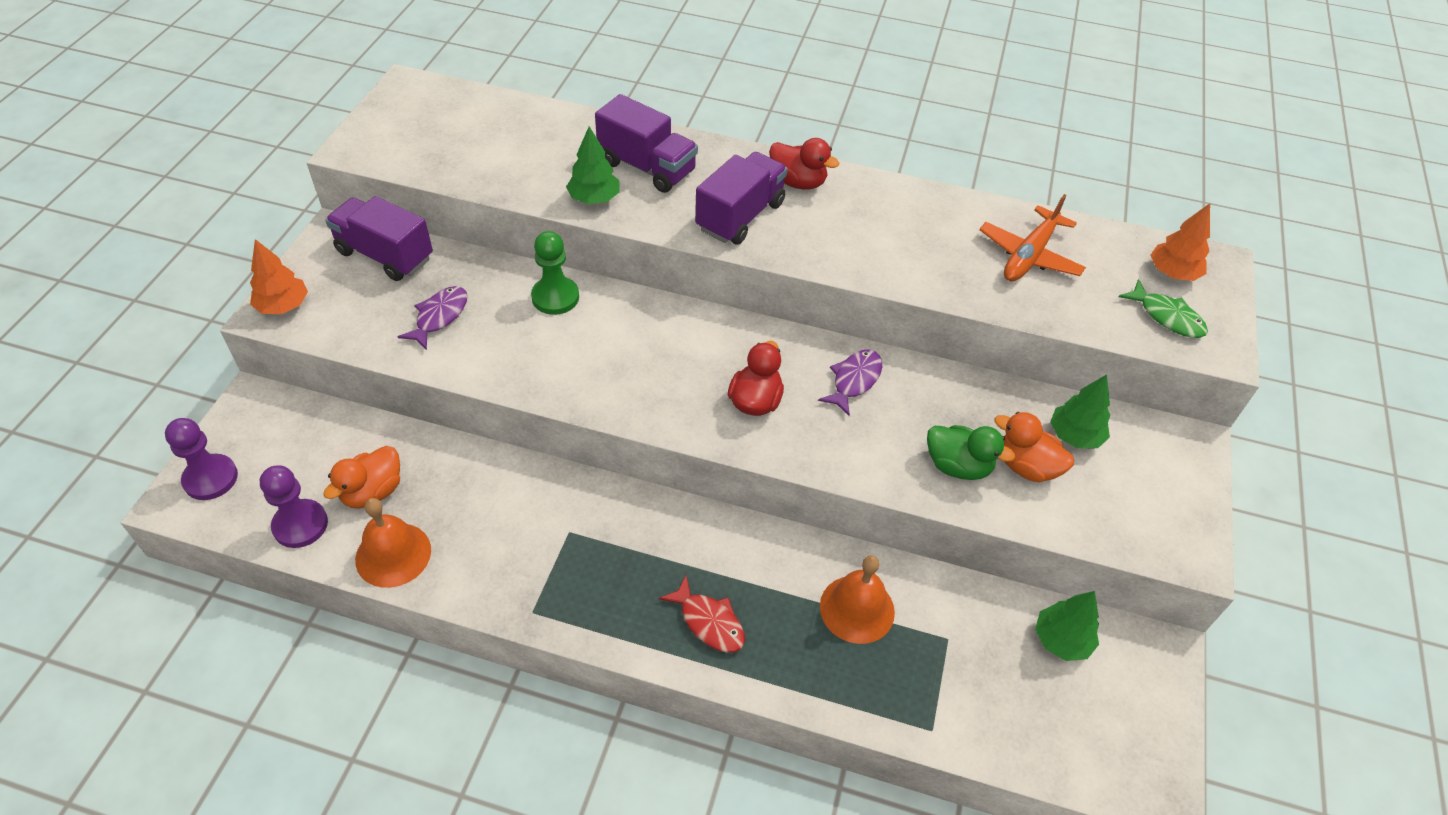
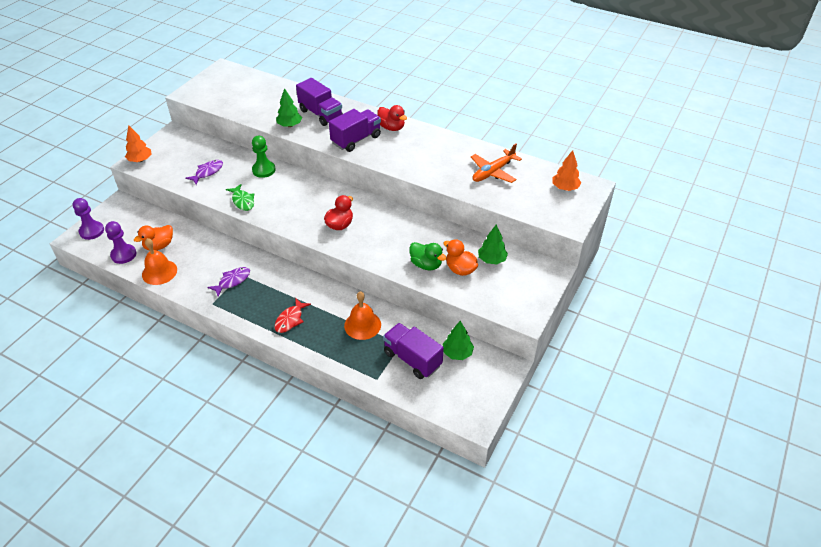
camera: 15 degrees right, 5 degrees down
purple truck [325,196,433,281] -> purple truck moved to [383,323,444,379]
red fish [659,575,745,653] -> red fish turned 60 degrees clockwise [274,298,311,333]
purple fish [818,349,882,416] -> purple fish moved to [207,267,250,297]
green fish [1119,279,1208,338] -> green fish moved to [226,184,254,211]

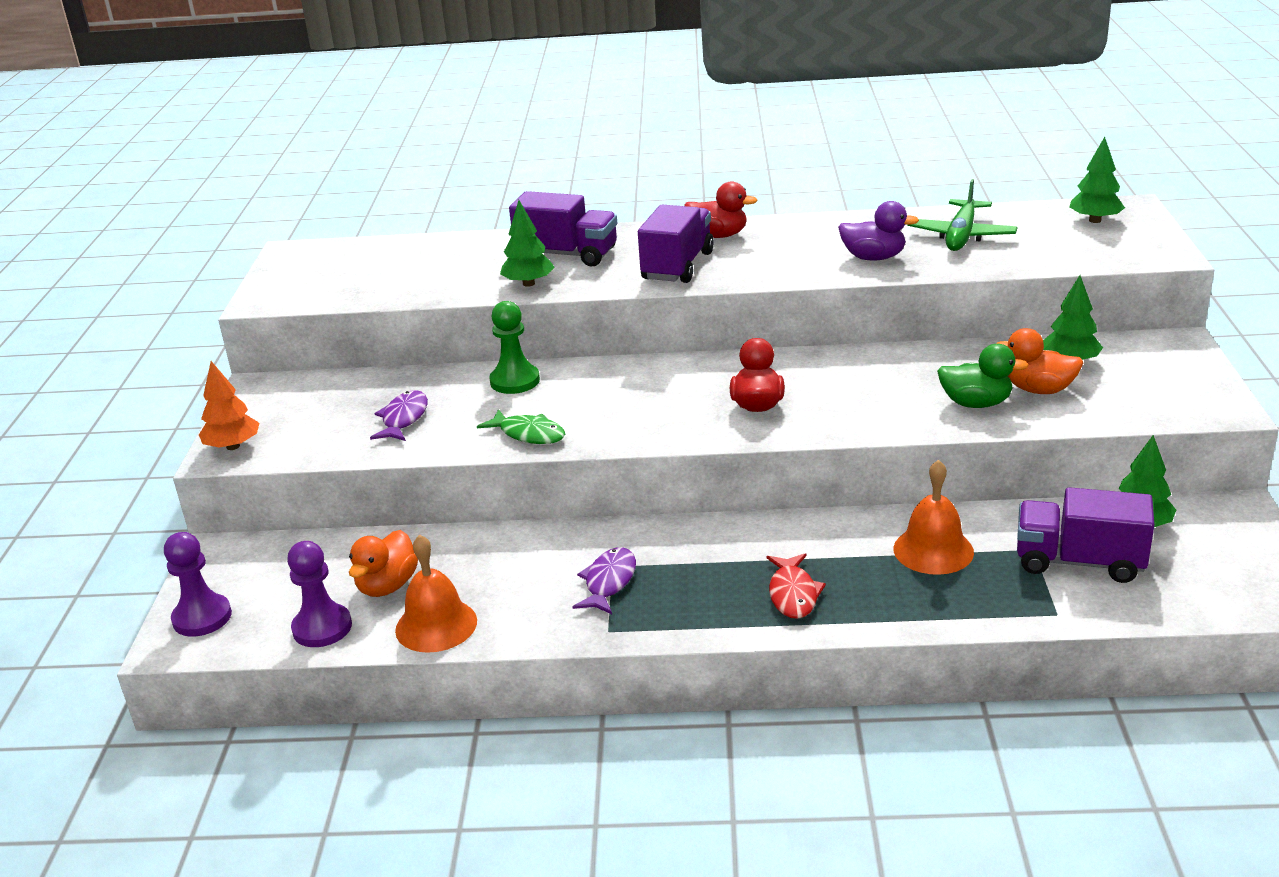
camera: 25 degrees left, 15 degrees down
orange plane [471,144,522,183] -> green plane [907,179,1018,251]
orange tree [553,150,581,191] -> green tree [1069,137,1125,223]
none -> purple duck [838,201,919,260]

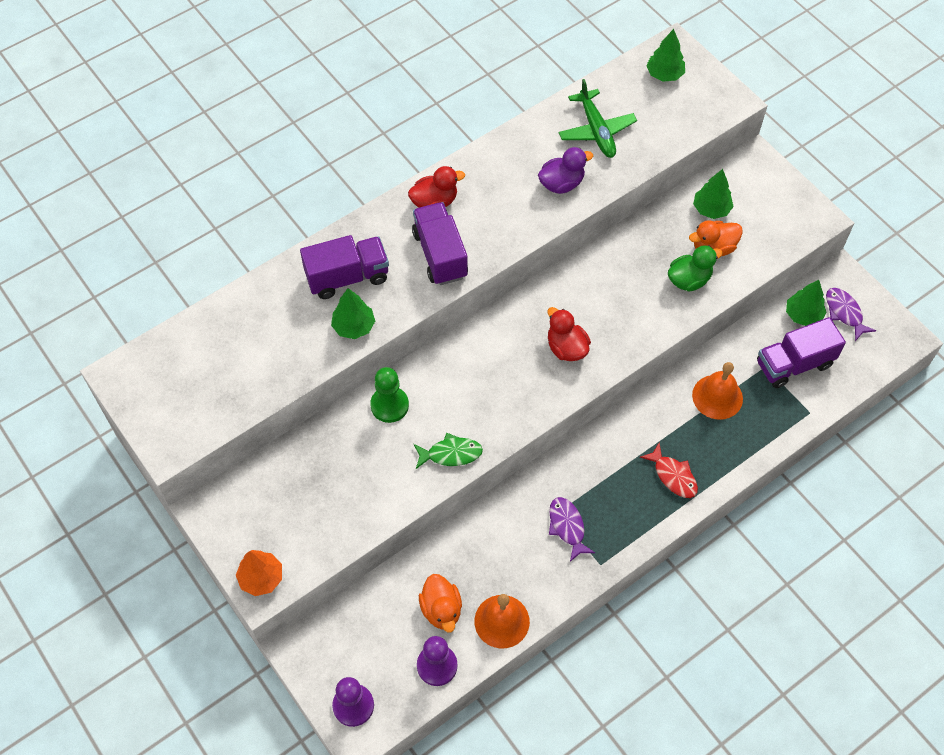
camera: 40 degrees left, 30 degrees up
purple fish [370,390,428,441] -> purple fish moved to [826,288,876,341]

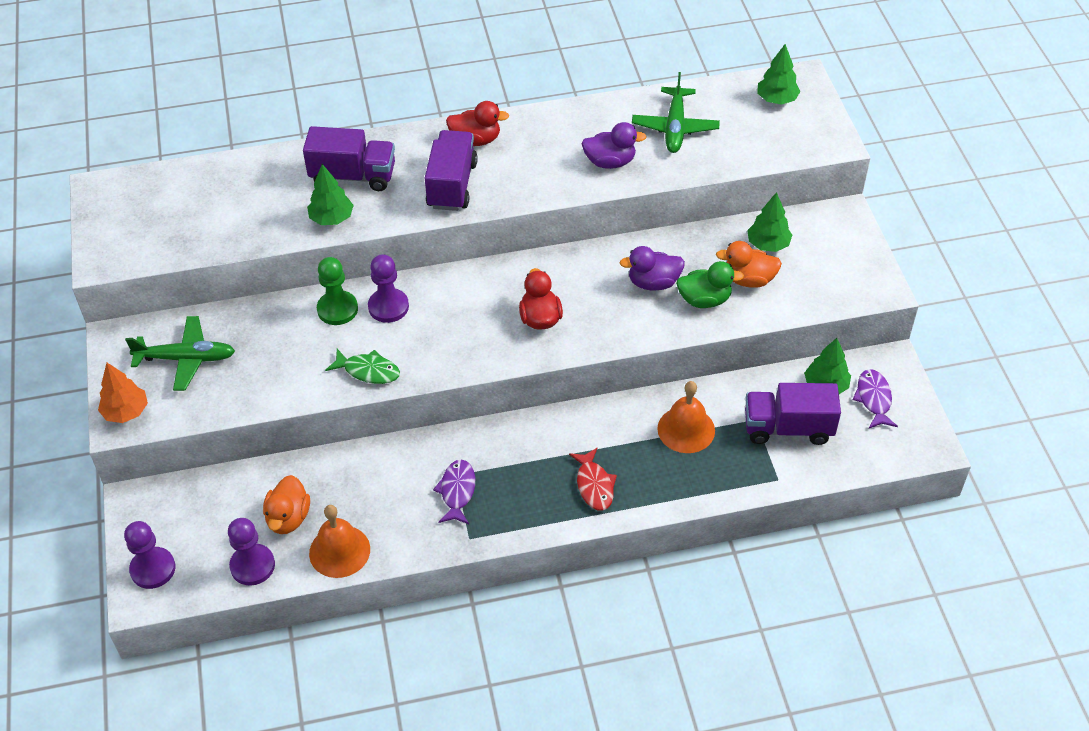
camera: 25 degrees right, 10 degrees down
none -> green plane [125,316,235,391]
none -> purple pawn [368,254,409,323]
none -> purple duck [619,246,685,291]

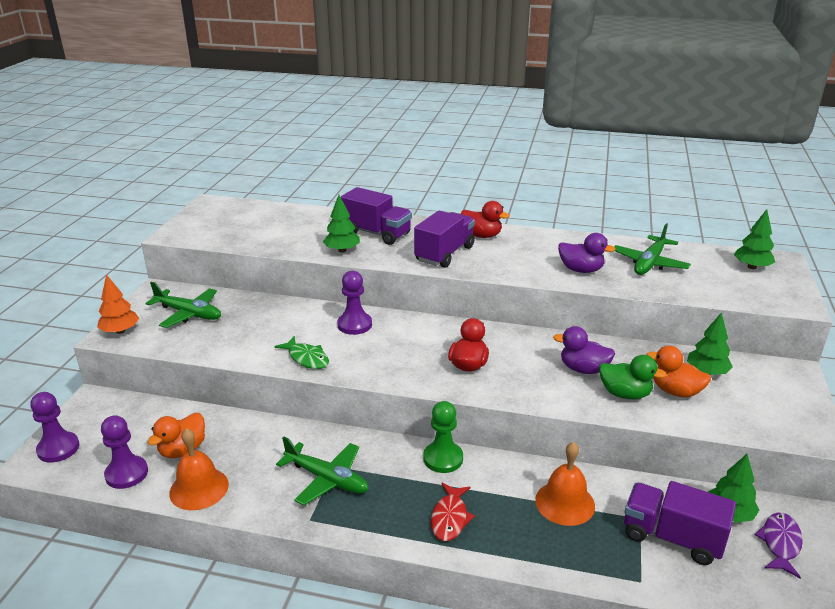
camera: 25 degrees right, 20 degrees down
green pawn [317,257,358,325] -> green pawn moved to [423,401,463,473]
purple fish [433,459,475,524] -> green plane [276,437,369,505]

